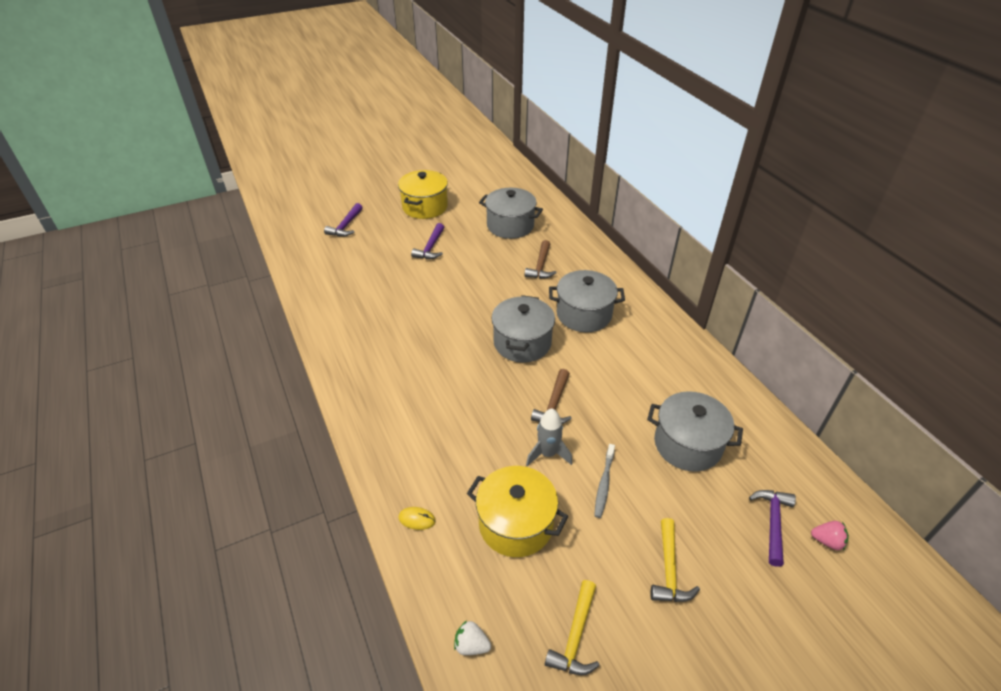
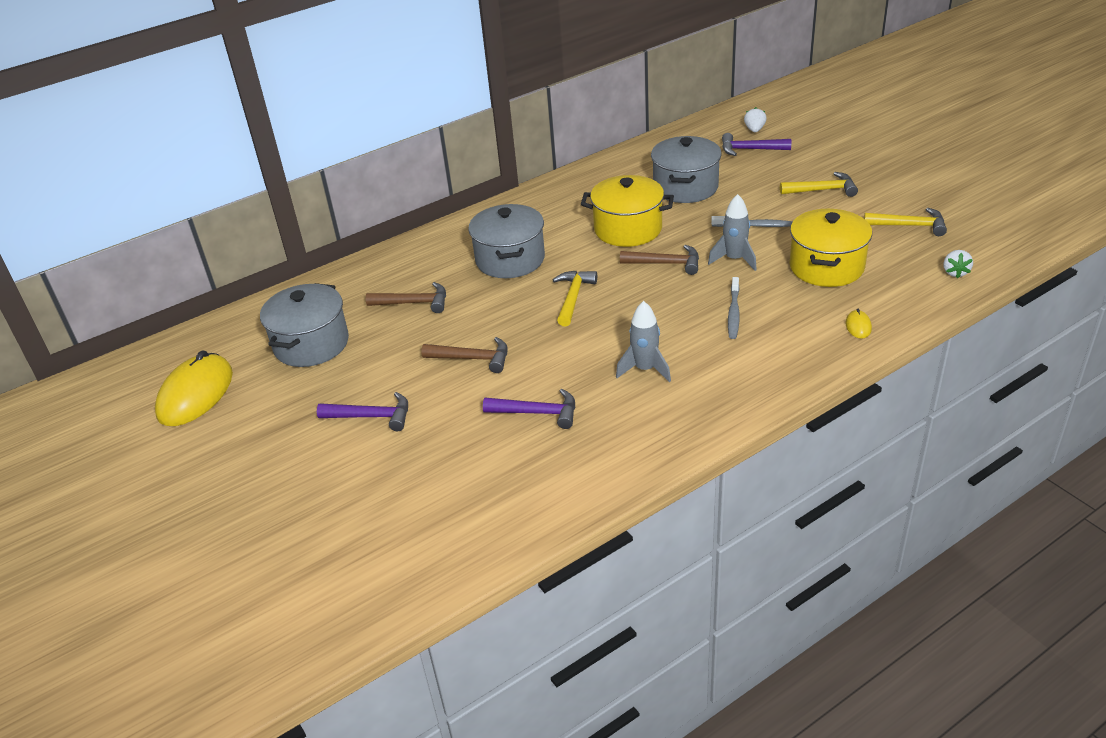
camera: 95 degrees left, 5 degrees down
purple hammer [324,203,363,237] -> purple hammer moved to [483,389,575,429]
yellow pot [398,170,448,219] -> yellow pot moved to [581,175,674,247]
grey pot [492,295,555,363] -> yellow hammer [553,271,597,327]
pink strawberry [811,521,849,550] -> white strawberry [744,107,767,132]
none -> yellow mouse [155,351,233,426]
none -> brown hammer [421,337,508,373]
none -> grey rocket [616,301,671,382]
none -> grey toothbrush [728,277,740,339]

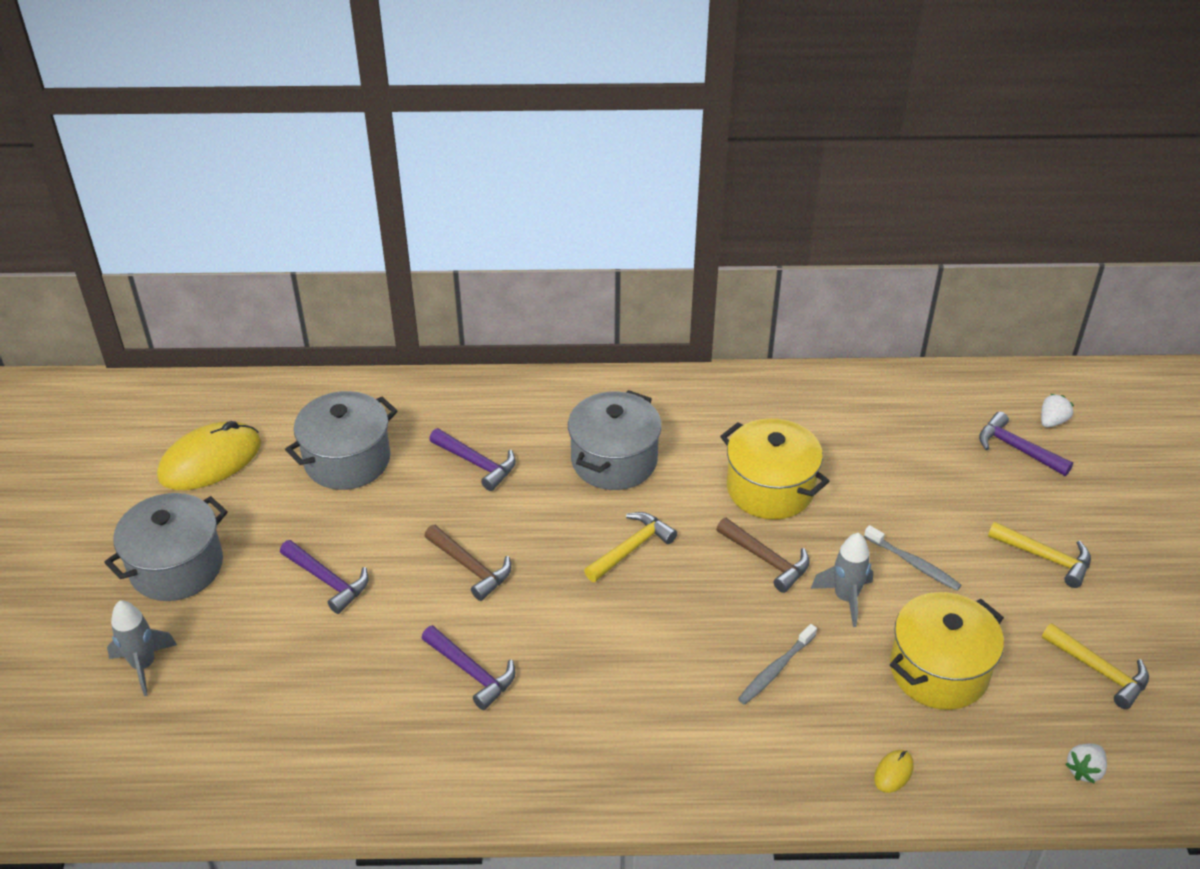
camera: 30 degrees right, 5 degrees up
brown hammer [366,282,446,313] -> purple hammer [429,428,516,491]
grey rocket [616,301,671,382] -> grey rocket moved to [107,601,177,696]
grey pot [651,136,722,203] -> grey pot moved to [104,493,228,601]

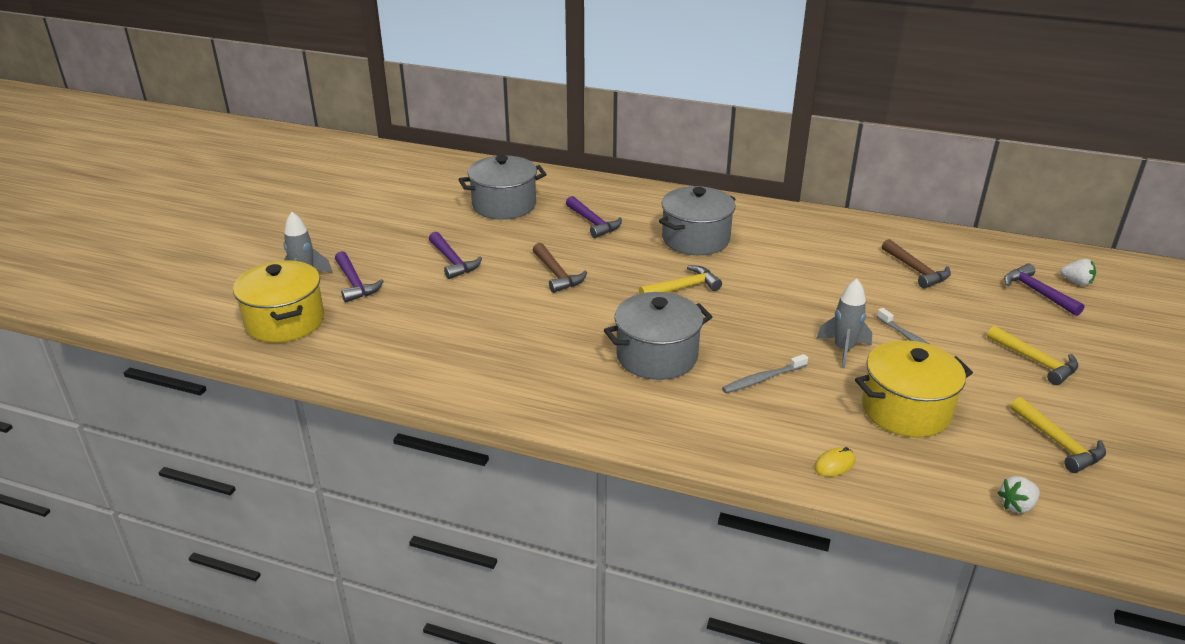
camera: 20 degrees right, 10 degrees down
grey pot [104,493,228,601] -> grey pot moved to [604,292,712,380]
yellow mouse [157,421,261,490] -> none
purple hammer [422,625,515,710] -> purple hammer moved to [335,251,384,302]
brown hammer [716,518,810,593] -> brown hammer moved to [882,239,951,289]
yellow pot [720,418,830,520] -> yellow pot moved to [233,261,324,343]
white strawberry [1041,394,1074,427] -> white strawberry turned 60 degrees clockwise [1061,259,1096,286]

